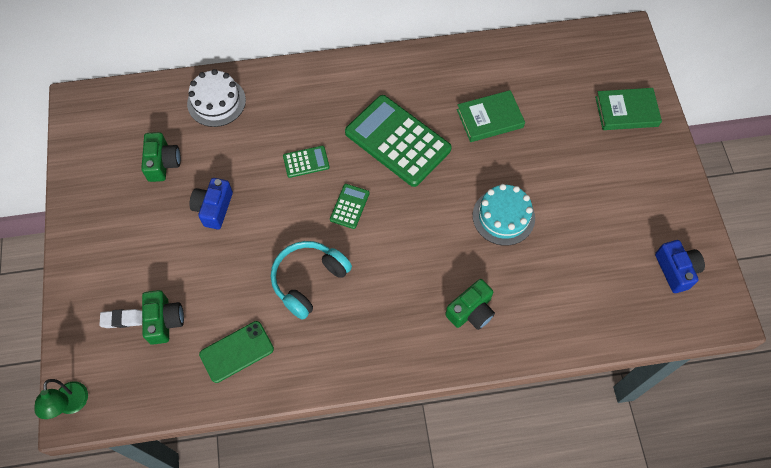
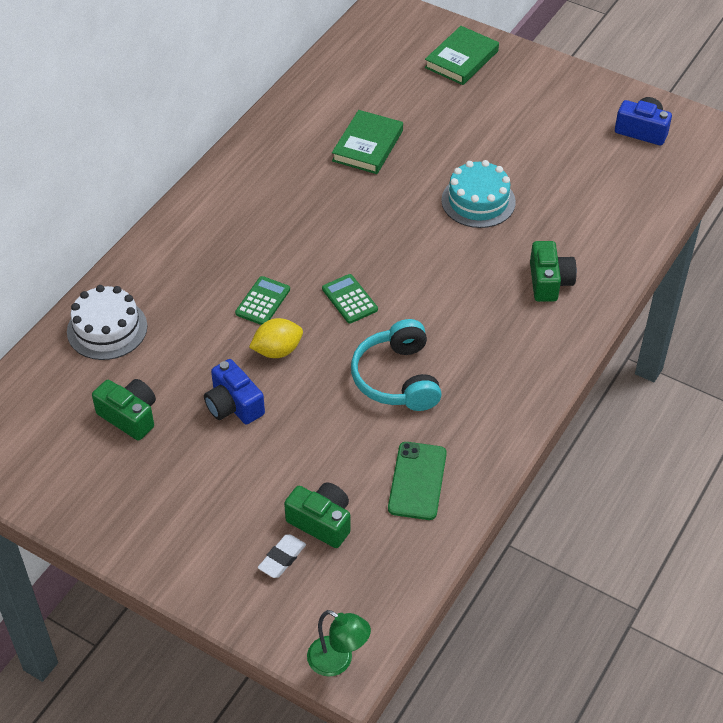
camera: 50 degrees left, 15 degrees down
green calculator [345,95,452,187] -> none
none -> yellow lemon [249,318,303,358]

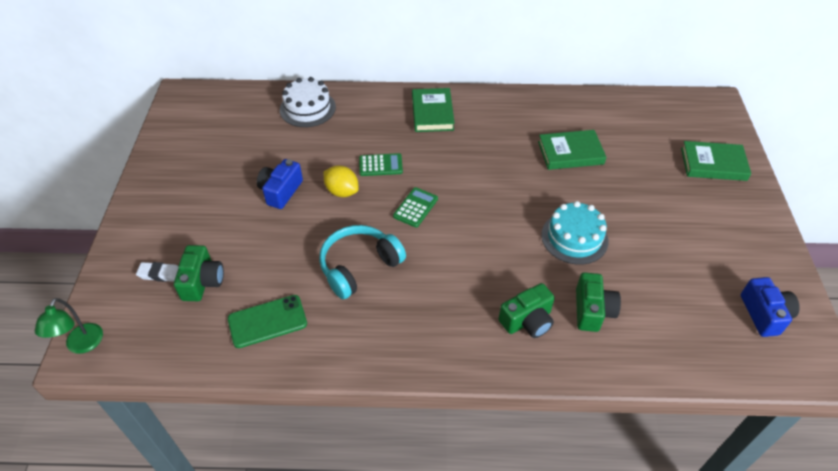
camera: 60 degrees right, 0 degrees up
green camera [92,379,156,440] -> green camera moved to [576,272,621,332]
none -> green book [412,88,455,132]

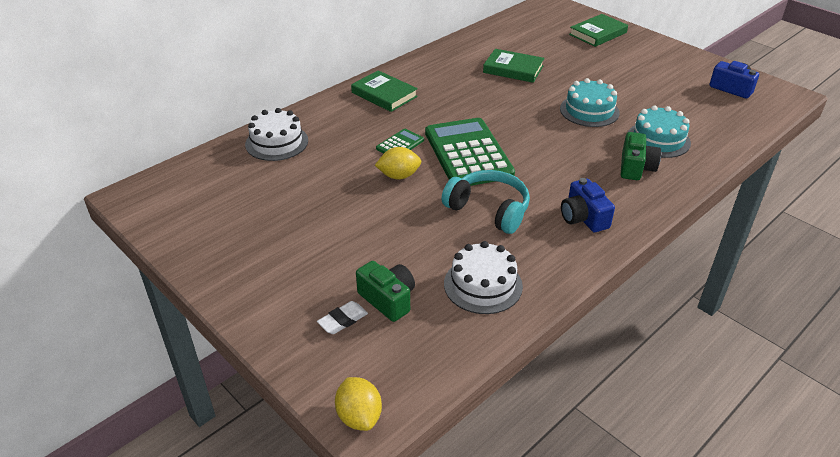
camera: 45 degrees left, 10 degrees down
green lamp [35,298,103,354] -> yellow lemon [335,377,382,431]
green phone [228,295,307,348] -> white cake [444,241,523,314]
blue camera [257,159,303,209] -> blue camera moved to [561,178,615,232]
turquoise headphones [319,225,406,299] -> turquoise headphones turned 120 degrees clockwise [441,170,530,234]
green calculator [393,187,438,228] -> green calculator [425,118,515,186], size x2.25
green book [538,130,607,170] -> green book turned 75 degrees clockwise [483,49,544,83]
green camera [576,272,621,332] -> turquoise cake [628,105,691,158]

